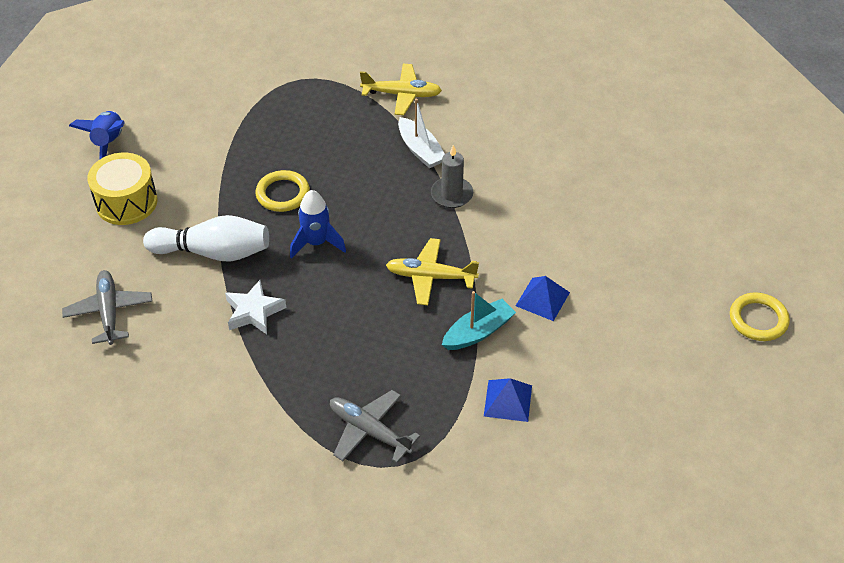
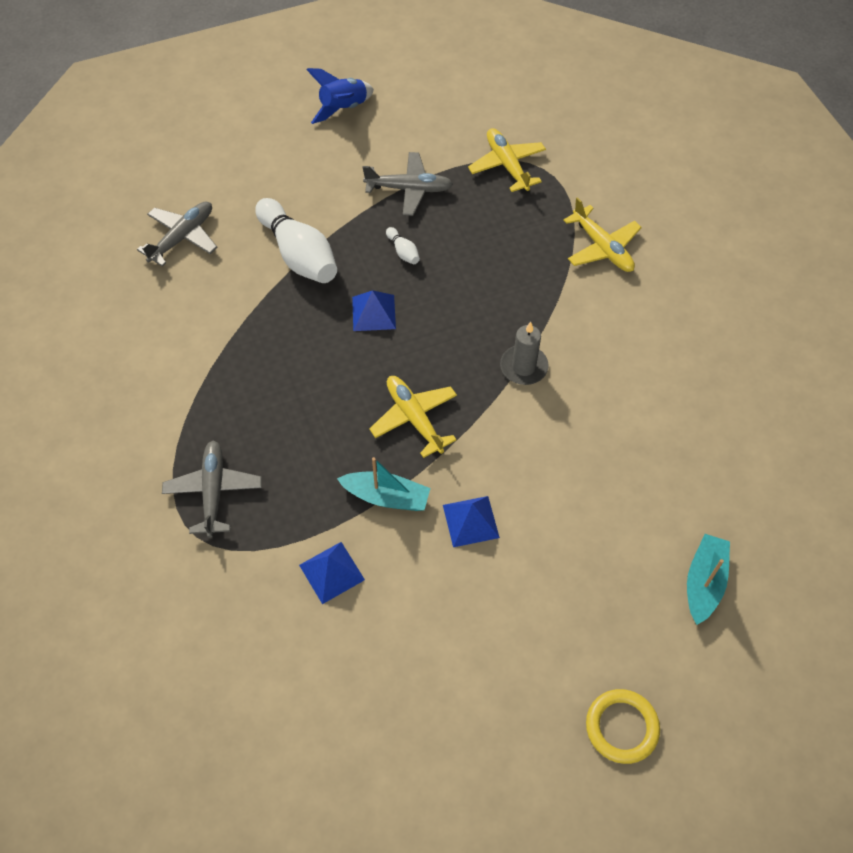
camera: 50 degrees right, 10 degrees up
yellow drum [87,153,158,225] -> none
white star [225,280,286,334] -> none
yellow ring [255,170,310,212] -> white bowling pin [386,227,420,264]
blue rocket [290,190,346,259] -> blue pyramid [352,290,396,331]
white boat [398,99,445,168] -> none
none -> grey plane [362,152,453,216]
none -> yellow plane [468,128,546,192]
none -> turquoise boat [687,534,730,625]

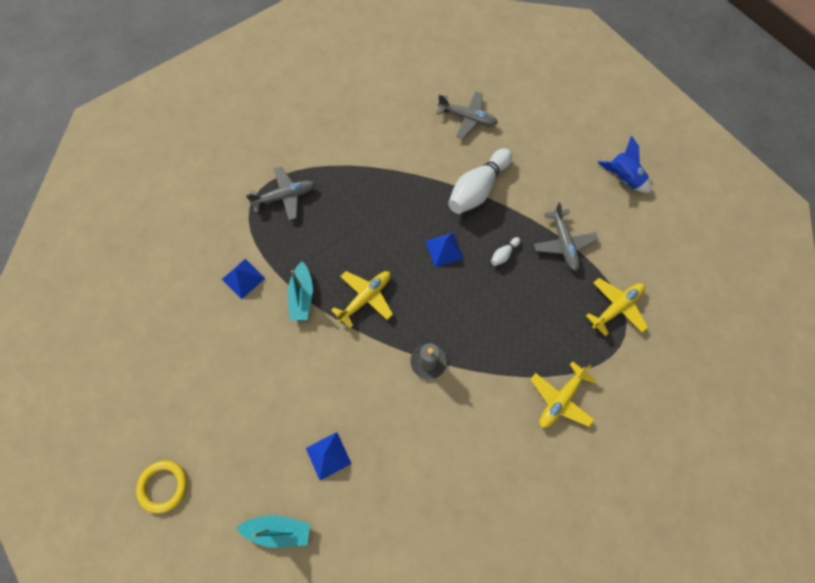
camera: 75 degrees right, 10 degrees up
blue pyramid [443,496,500,547] -> blue pyramid moved to [306,432,352,480]

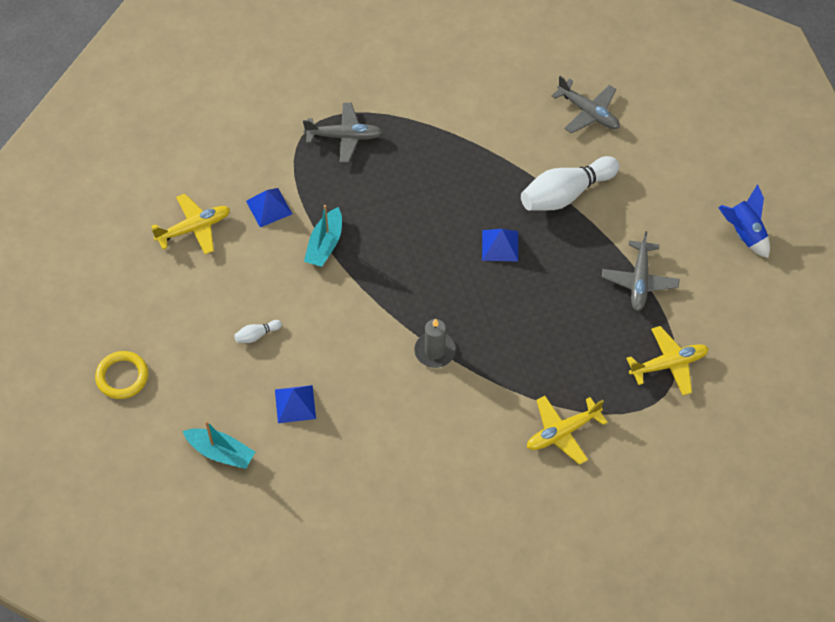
camera: 20 degrees right, 10 degrees down
yellow plane [331,271,393,328] -> yellow plane moved to [151,194,230,254]
white bowling pin [491,237,520,266] -> white bowling pin moved to [234,320,282,343]

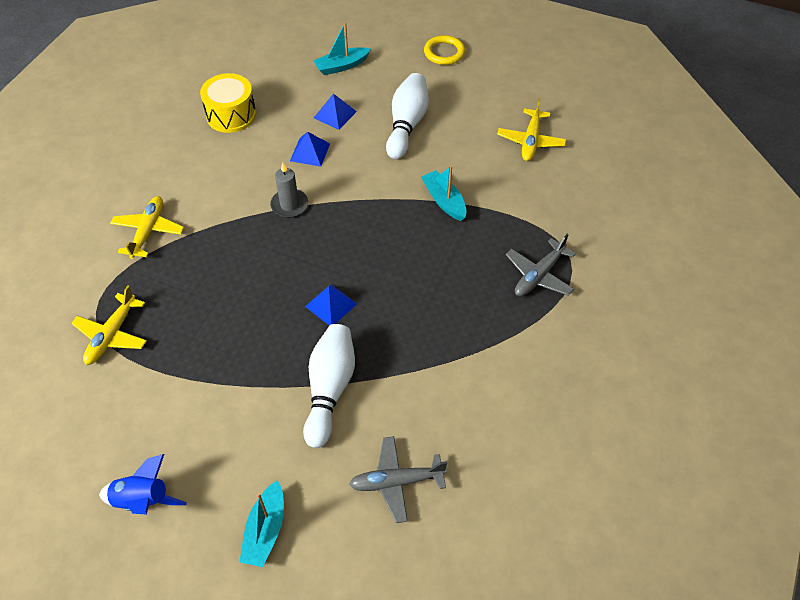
camera: 130 degrees right, 5 degrees down
white bowling pin [234,320,282,343] -> white bowling pin [386,73,429,159], size x2.37
blue pyramid [246,188,292,227] -> blue pyramid moved to [290,131,330,167]
grey plane [602,231,680,311] -> none
none -> yellow drum [200,73,256,133]
none -> turquoise boat [240,480,284,567]

